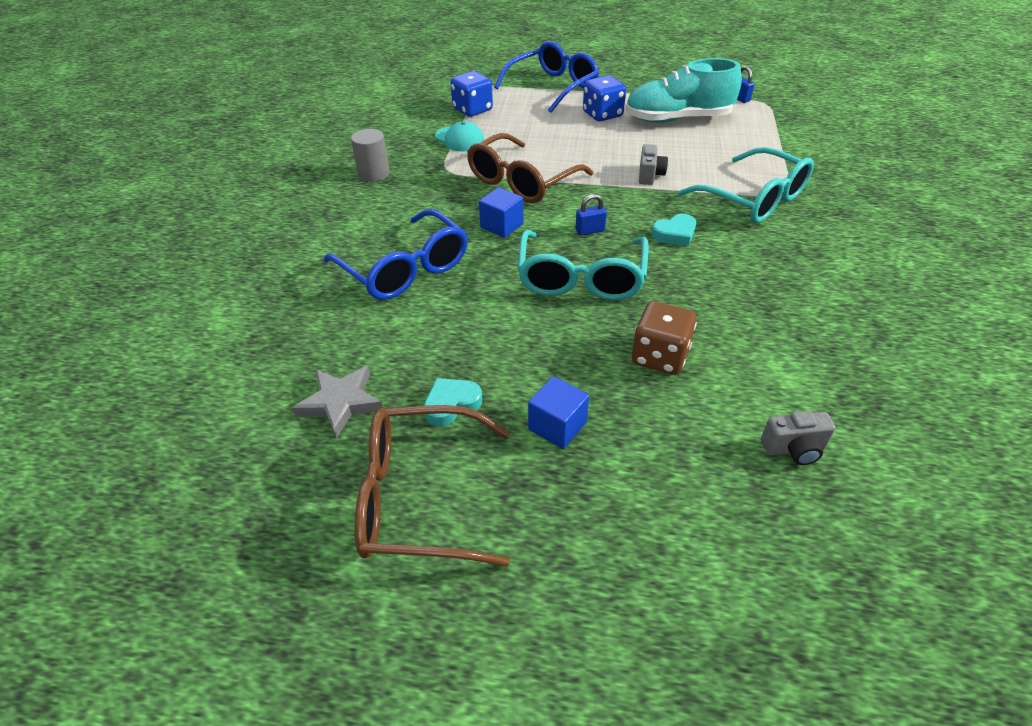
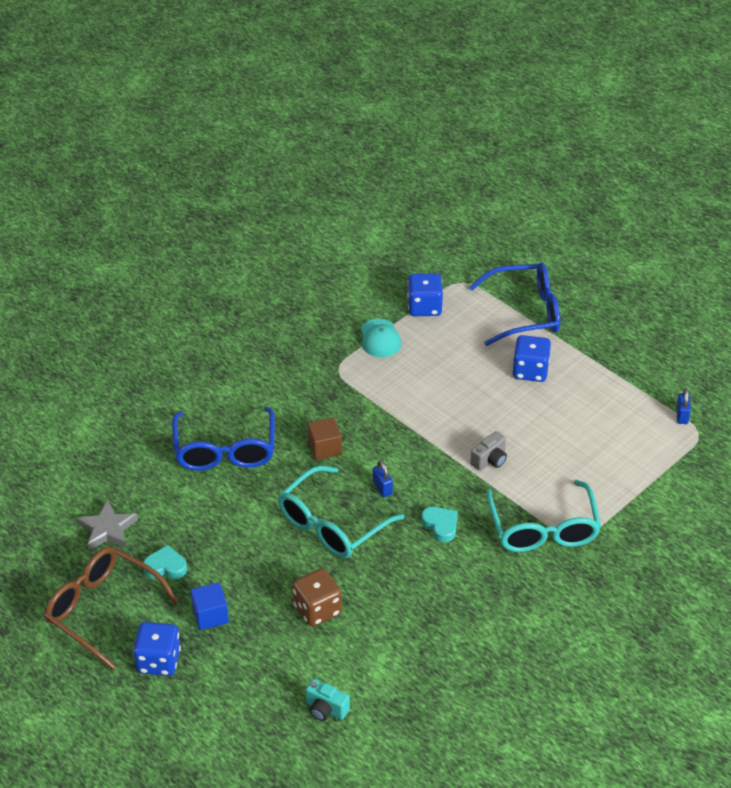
camera: 35 degrees right, 0 degrees up
grey cylinder [351,129,390,182] -> none
brown glasses [467,133,593,203] -> none
blue cube [479,187,523,238] -> brown cube [307,417,342,461]
blue padlock [576,194,607,236] -> blue padlock turned 45 degrees clockwise [373,460,393,497]
turquoise shoe [625,58,742,123] -> none
turquoise heart [652,214,696,246] -> turquoise heart turned 135 degrees counterclockwise [421,507,457,542]
grey camera [761,411,836,465] -> turquoise camera [306,679,350,721]
none -> blue dice [133,622,181,676]

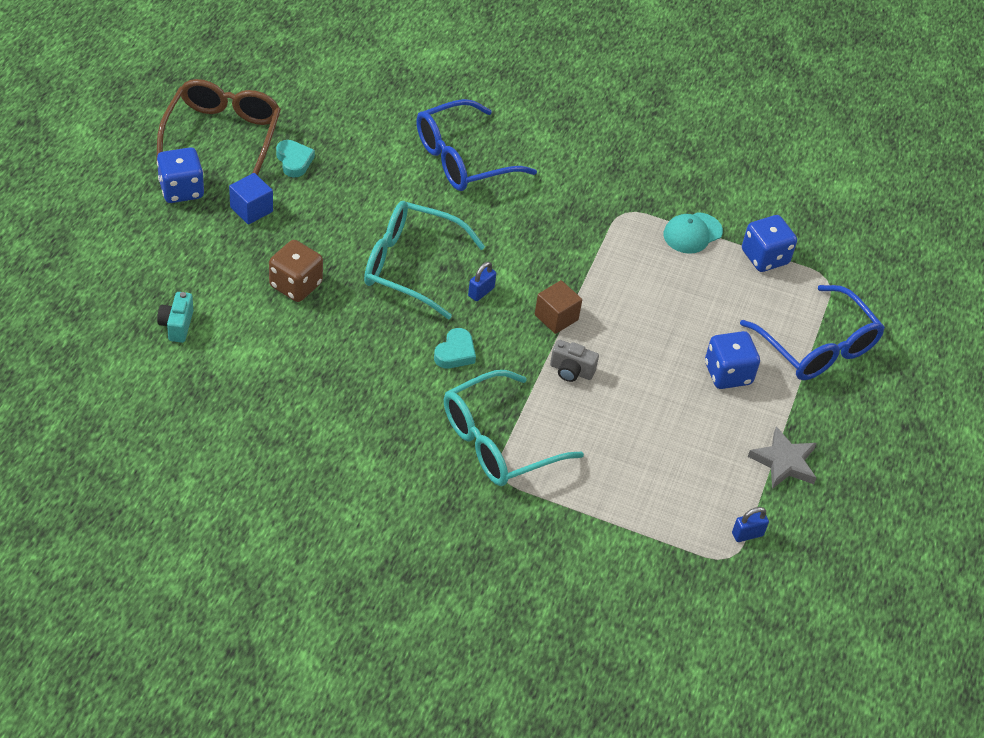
camera: 60 degrees right, 5 degrees up
grey star [77,500,138,551] -> grey star moved to [748,427,816,489]
brown cube [307,417,342,461] -> brown cube moved to [535,280,582,334]

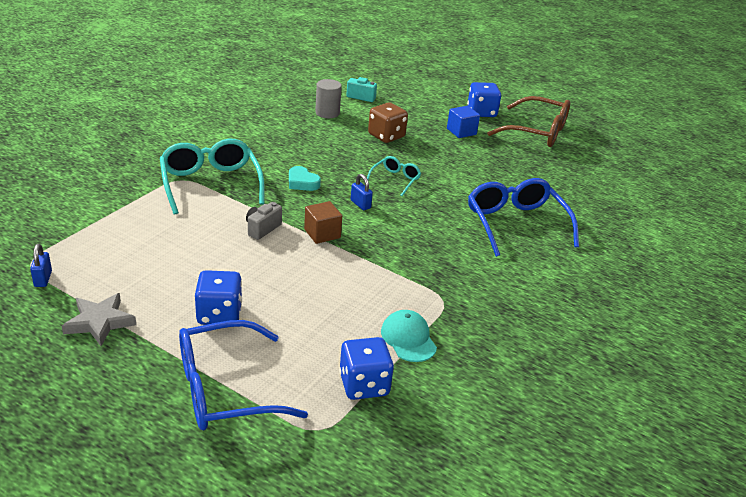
camera: 105 degrees right, 15 degrees down
turquoise heart [276,140,315,178] -> none
turquoise glasses [364,201,485,319] -> turquoise glasses [367,156,421,196], size x0.51
none -> grey cylinder [315,79,342,118]

